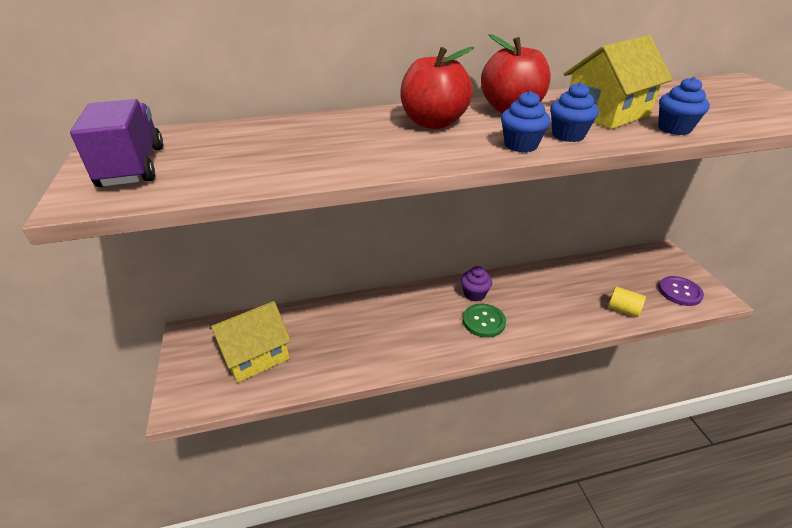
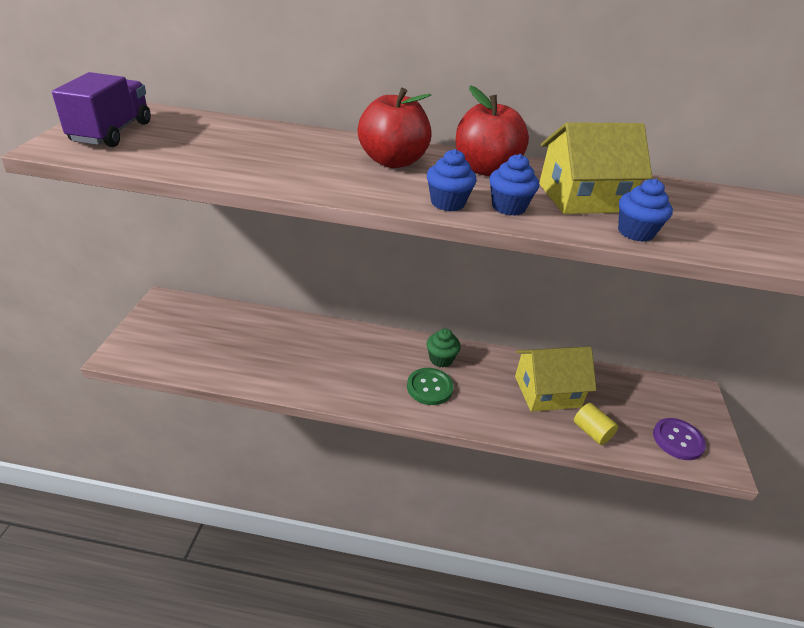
camera: 20 degrees right, 0 degrees up
yellow house [209,301,291,383] -> yellow house moved to [515,347,597,412]
purple cupcake [461,266,492,302] -> green cupcake [427,329,461,367]

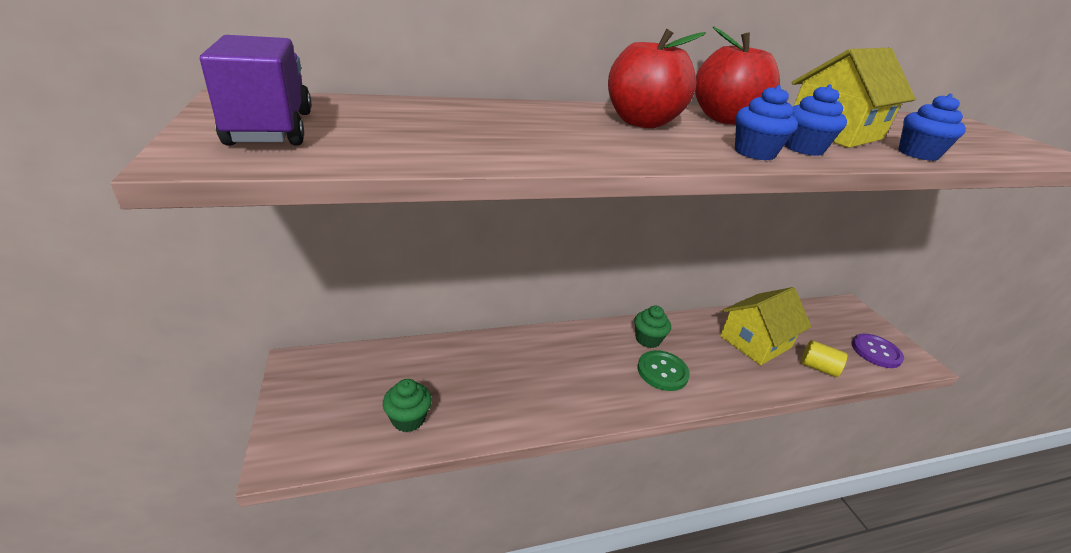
camera: 25 degrees left, 5 degrees down
none -> green cupcake [383,379,432,432]

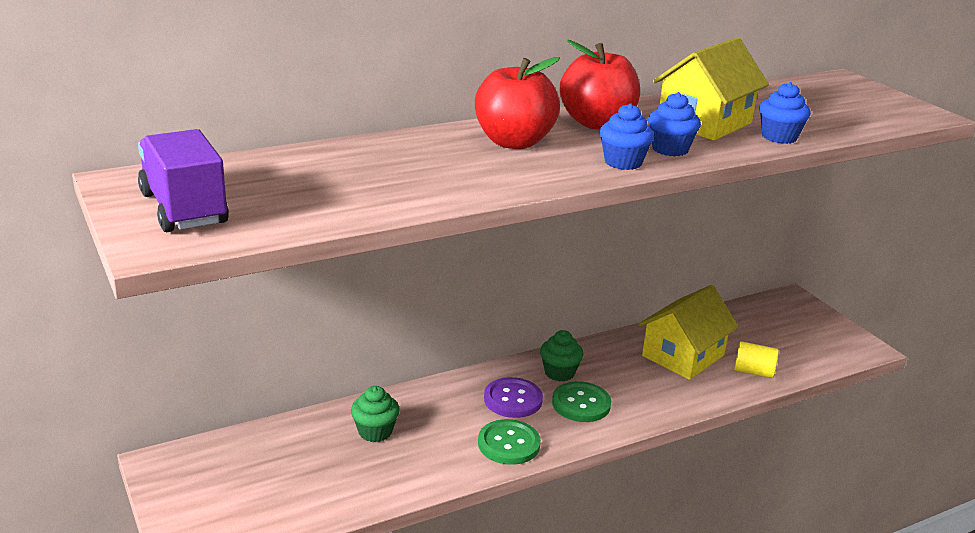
camera: 10 degrees left, 5 degrees down
green cupcake [383,379,432,432] -> green cupcake moved to [351,386,399,442]
purple button [852,333,904,368] -> purple button moved to [484,377,543,418]
none -> green button [478,419,541,465]

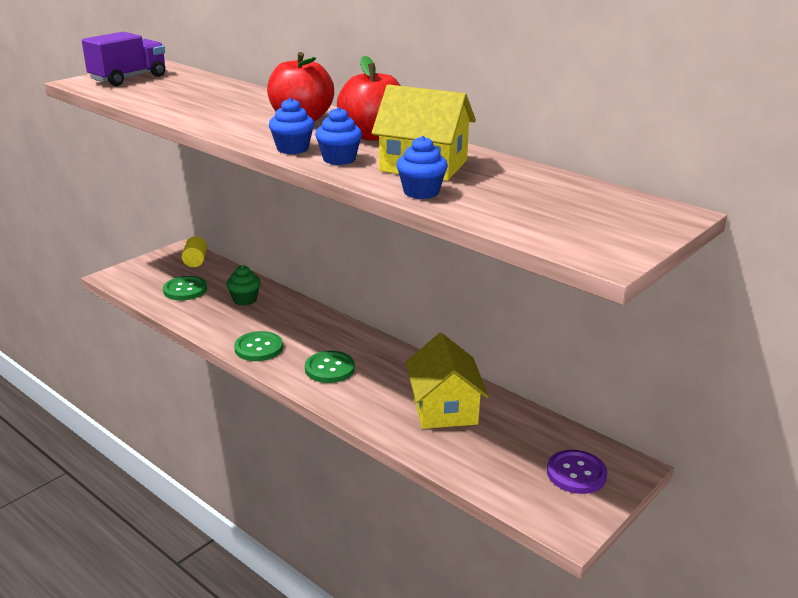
camera: 70 degrees right, 0 degrees up
purple button [484,377,543,418] -> purple button moved to [547,450,608,494]
green cupcake [540,330,583,381] -> none
yellow house [638,285,738,380] -> yellow house turned 60 degrees clockwise [405,333,489,429]
yellow cylinder [734,341,779,378] -> yellow cylinder moved to [182,236,207,267]
none -> green button [163,276,207,300]

